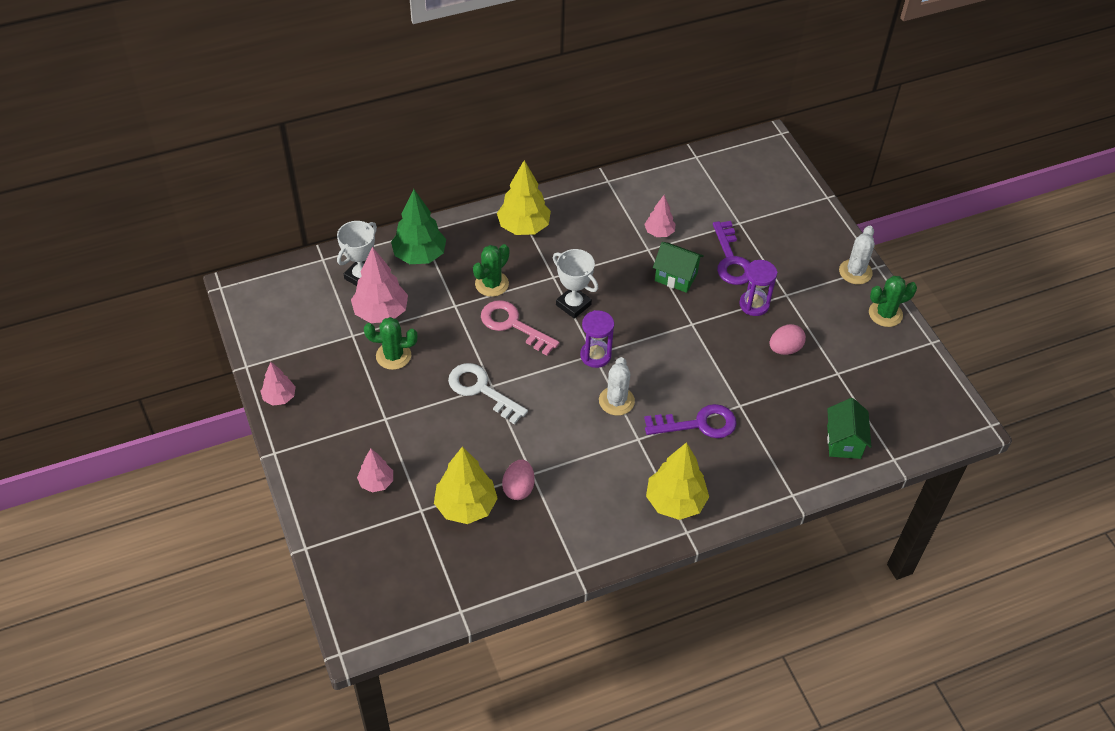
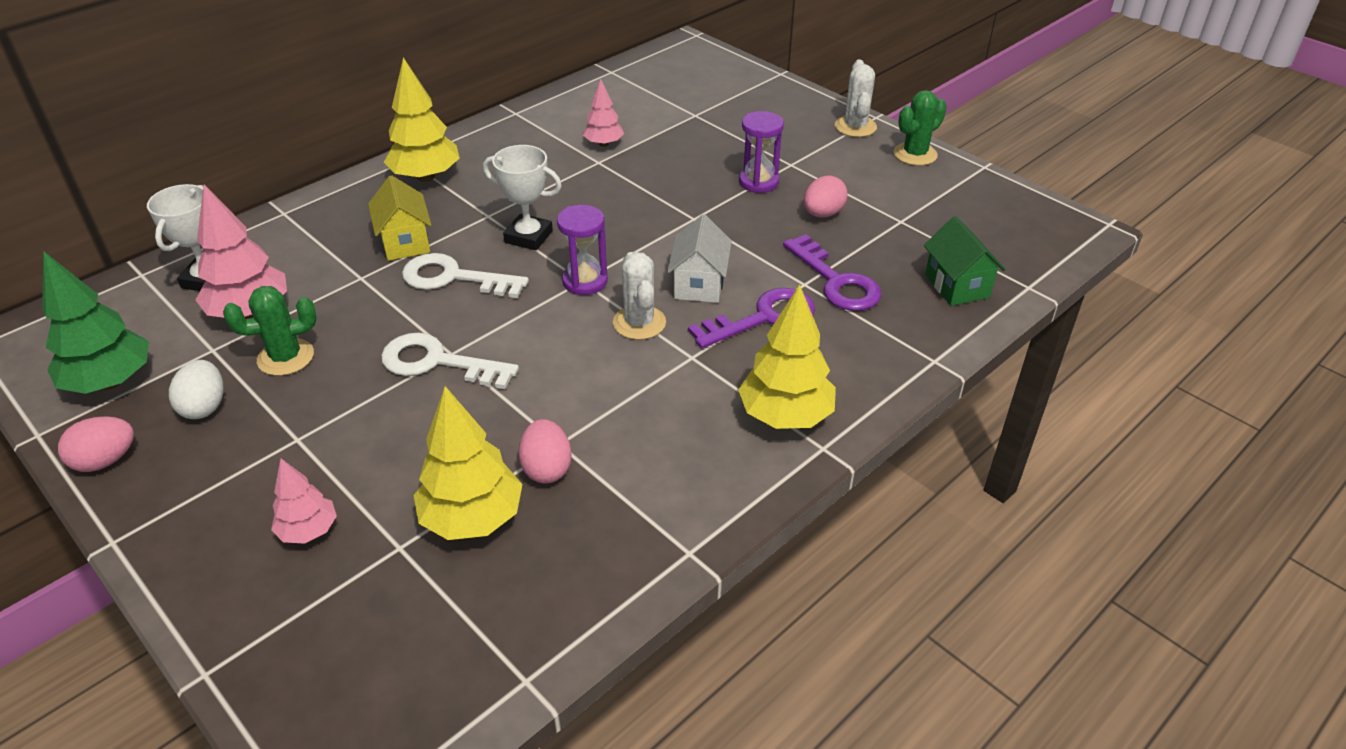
camera: 20 degrees left, 10 degrees down
pink tree [260,362,296,406] -> pink egg [58,416,134,472]
green tree [391,189,446,264] -> green tree moved to [42,251,149,394]
green cactus [473,244,509,297] -> yellow house [368,175,431,261]
pink key [481,300,559,356] -> white key [402,253,529,298]
green house [653,242,704,293] -> none
purple key [713,221,750,285] -> purple key moved to [783,234,881,311]
none -> white egg [169,360,223,419]
none -> white house [667,215,732,303]

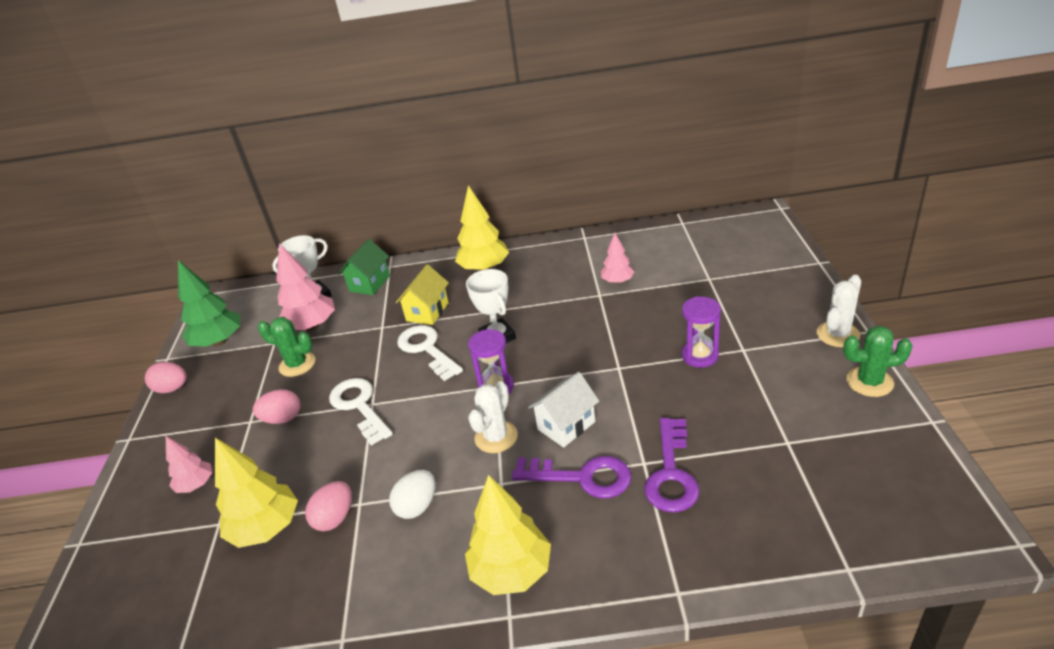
camera: 45 degrees right, 5 degrees down
white egg [169,360,223,419] -> white egg moved to [389,470,435,519]
pink egg [804,175,847,217] -> pink egg moved to [253,389,300,424]
green house [924,216,1006,306] -> green house moved to [338,239,390,295]

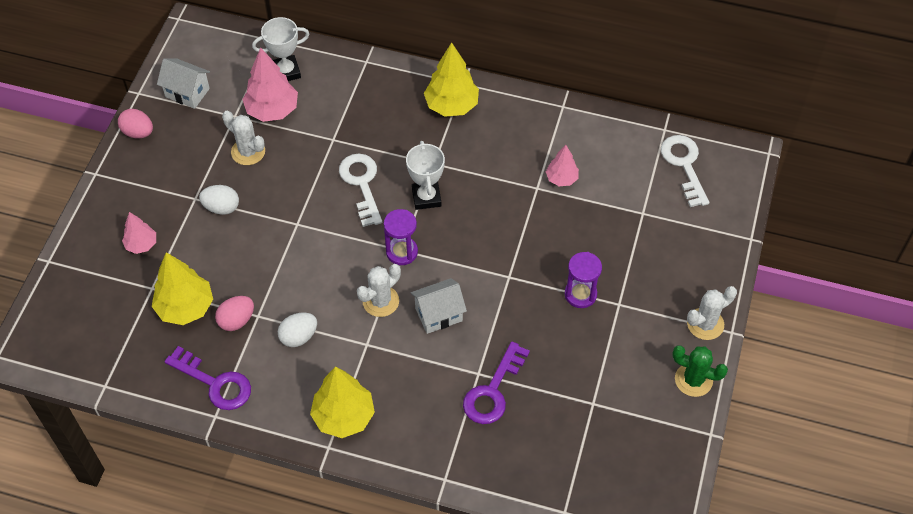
camera: 15 degrees right, 20 degrees up
green tree [178,260,240,347] -> white house [157,58,210,109]
pink egg [253,389,300,424] -> white egg [199,185,239,215]
green cactus [258,317,316,377] -> white cactus [222,111,265,165]
white key [329,378,393,446] -> white key moved to [661,135,709,207]
green house [338,239,390,295] -> none
yellow house [395,265,449,325] -> none
purple key [512,456,631,498] -> purple key moved to [165,346,251,410]

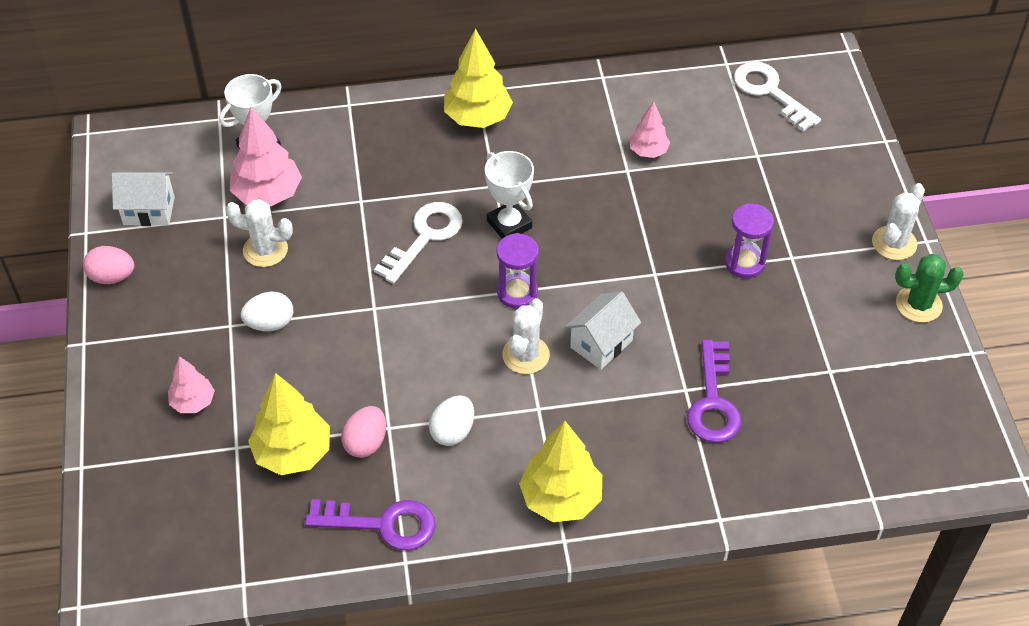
camera: 25 degrees left, 5 degrees down
white key [339,153,382,227] -> white key turned 75 degrees clockwise [374,202,463,284]

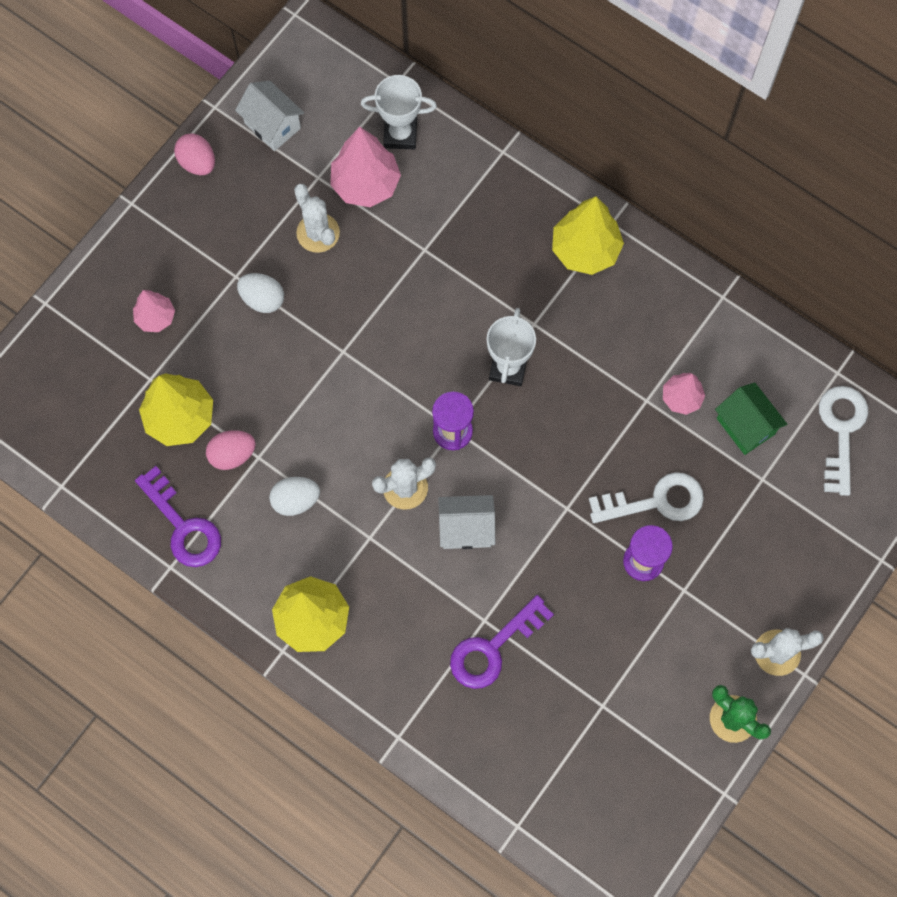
camera: 45 degrees right, 20 degrees up
white key [374,202,463,284] -> white key moved to [589,472,704,523]
none -> green house [715,383,787,455]

